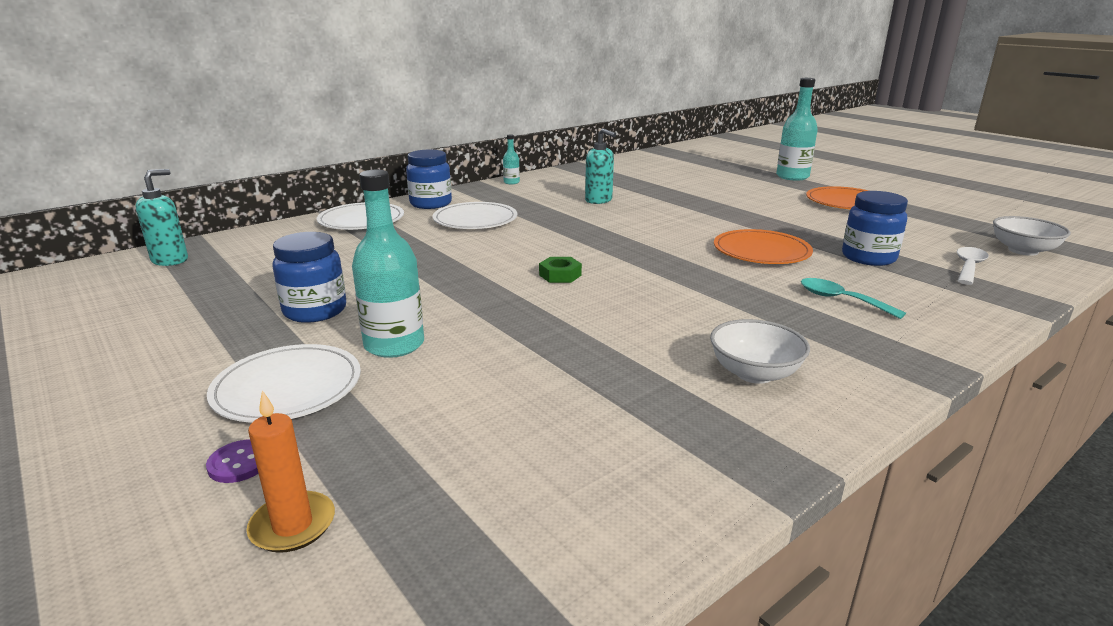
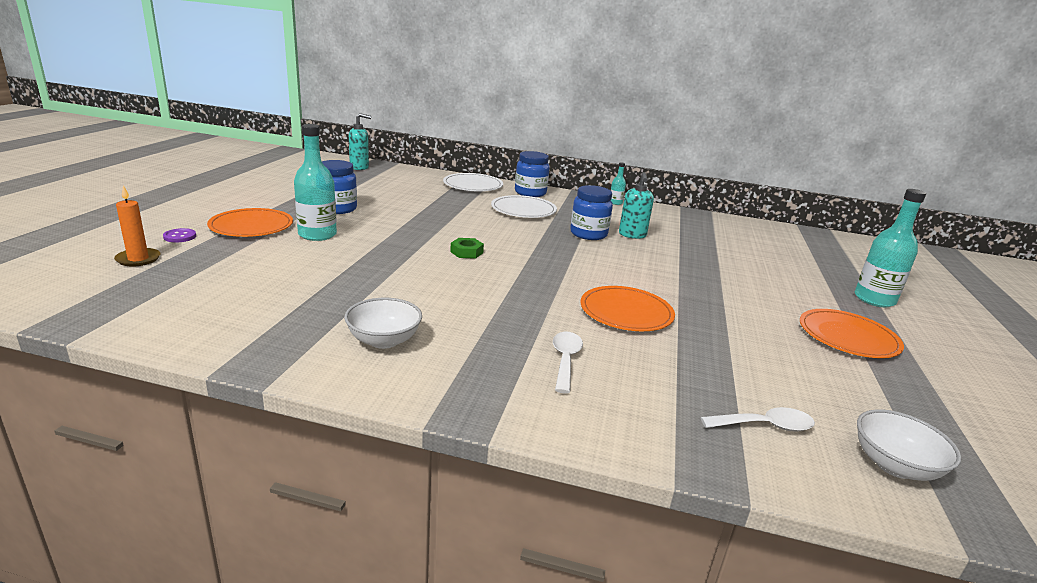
camera: 50 degrees right, 0 degrees up
white plate [207,344,361,423] -> orange plate [207,208,293,237]
turquoise spoon [801,278,906,319] -> white spoon [553,332,583,393]
blue jar [842,191,908,266] -> blue jar moved to [570,185,613,240]

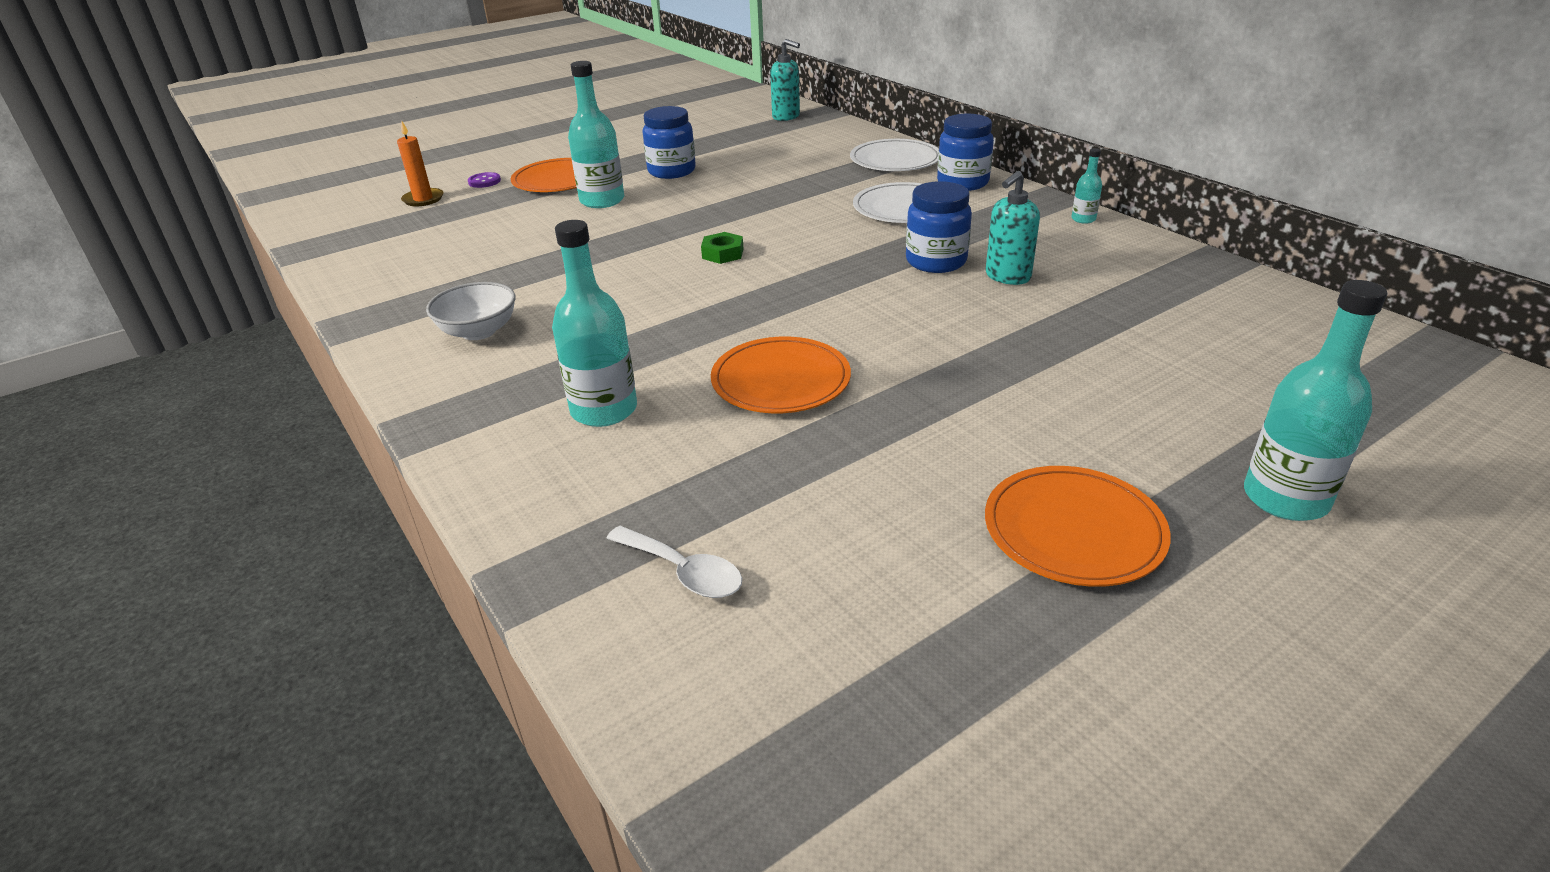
camera: 45 degrees right, 10 degrees up
white spoon [553,332,583,393] -> turquoise bottle [552,220,637,427]
white bowl [857,409,961,481] -> none

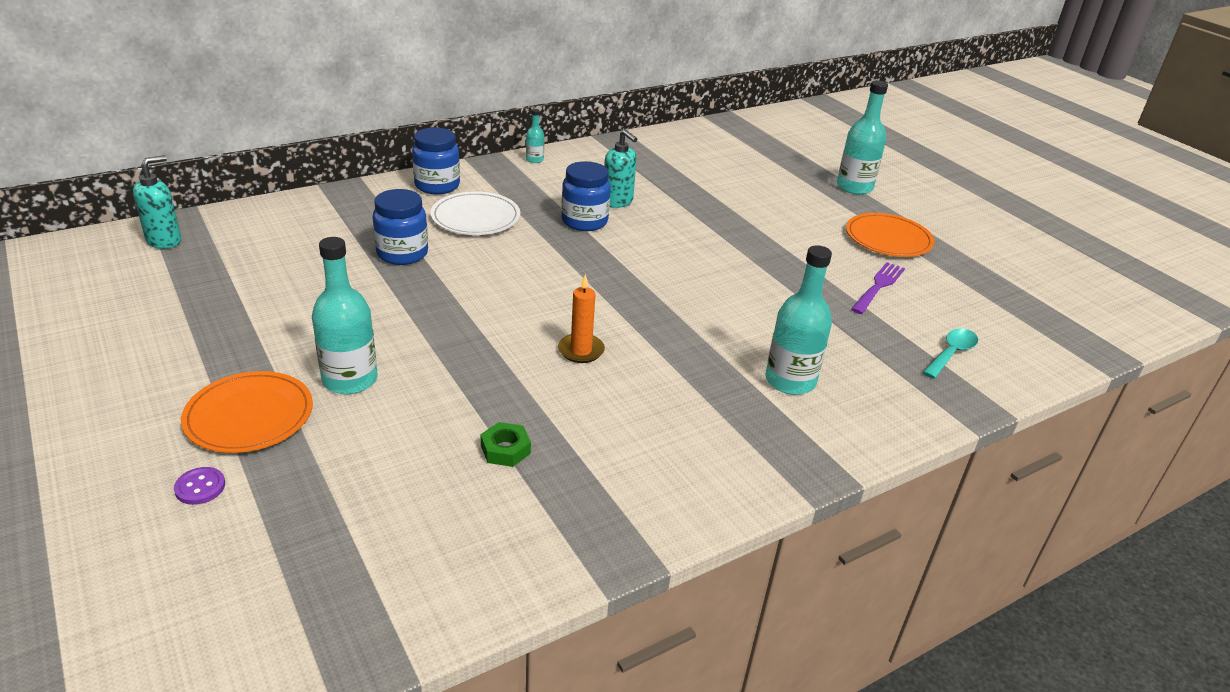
camera: 90 degrees left, 0 degrees up
orange candle [397,120,443,207] -> orange candle moved to [558,274,605,363]
white bowl [426,282,516,340] -> none
white spoon [606,526,742,598] -> turquoise spoon [923,328,978,379]
blue jar [643,106,696,179] -> blue jar moved to [373,189,428,265]
green nut [701,232,744,264] -> green nut moved to [481,422,531,467]
orange plate [711,337,851,413] -> none
white plate [850,139,939,171] -> none
none -> purple fork [851,262,905,314]

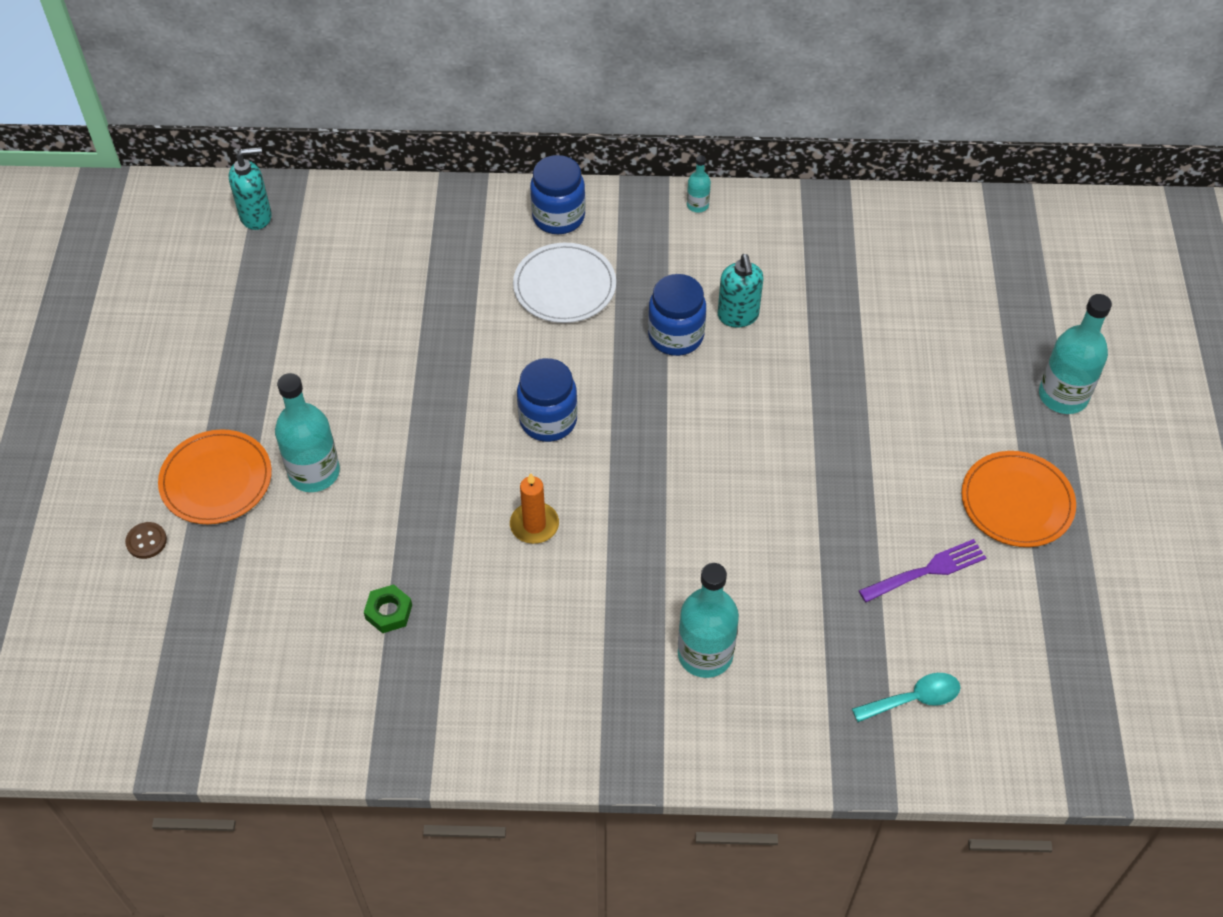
camera: 35 degrees right, 20 degrees up
purple button [174,467,225,505] -> brown button [125,522,167,559]
blue jar [373,189,428,265] -> blue jar moved to [517,358,578,442]

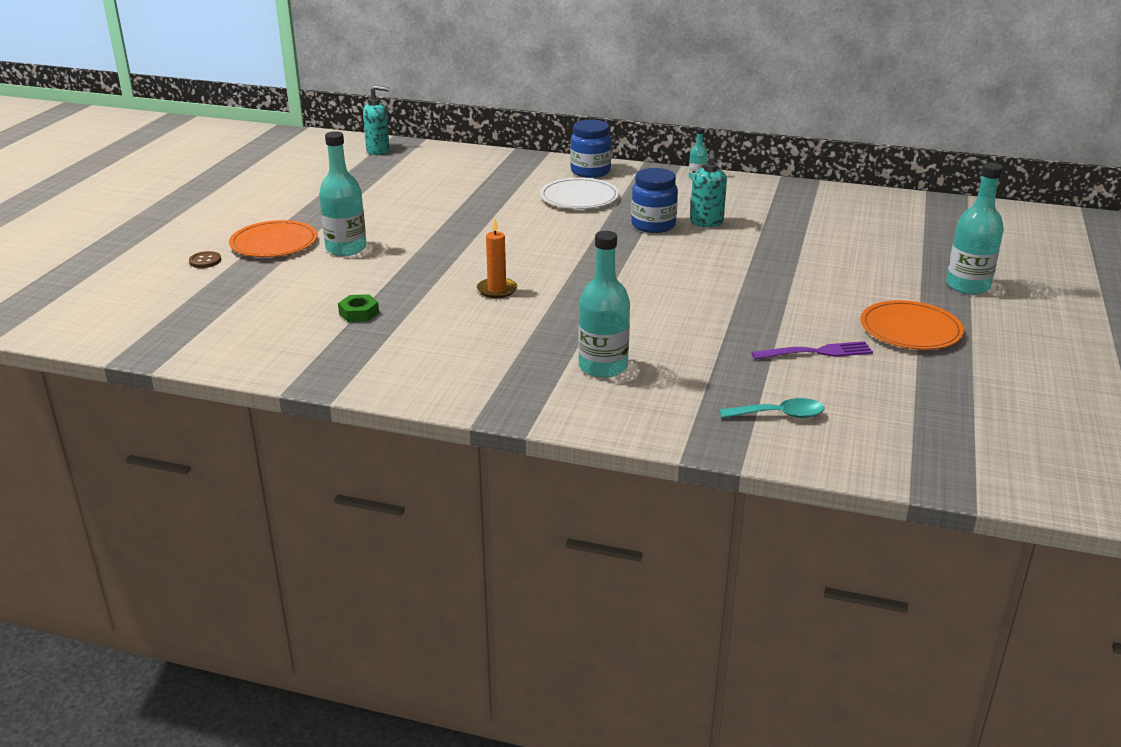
camera: 15 degrees right, 25 degrees down
blue jar [517,358,578,442] -> none

